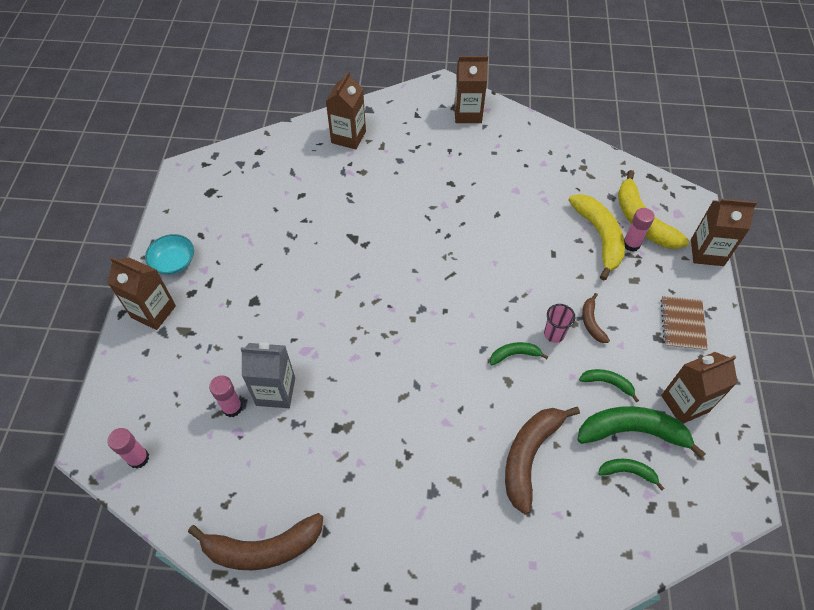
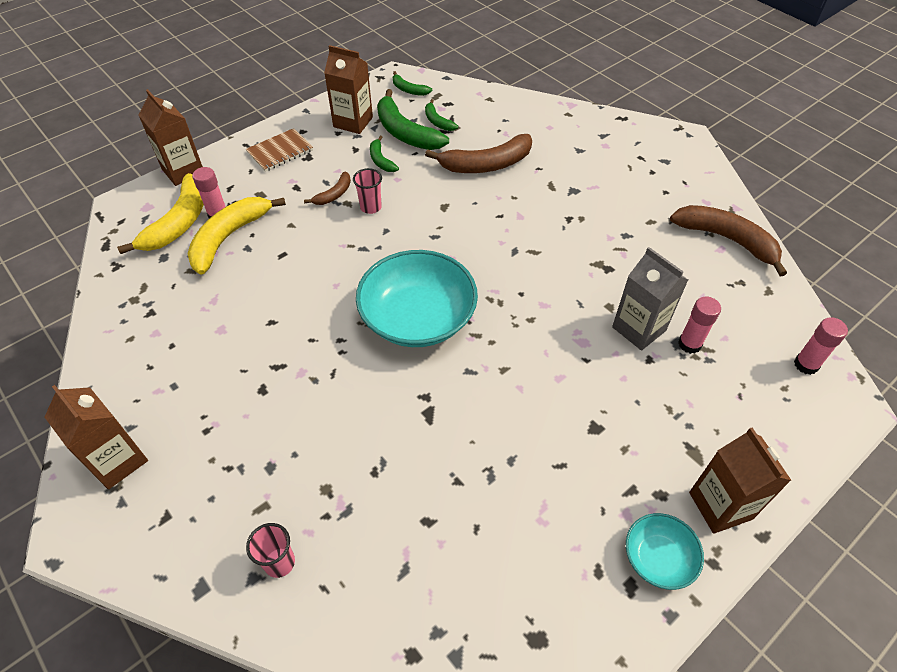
camera: 135 degrees left, 5 degrees down
brown carton [326,71,366,150] -> pink cup [246,523,295,578]
green banana [490,342,548,365] -> green banana moved to [393,71,432,96]
none -> turquoise bowl [356,250,478,347]

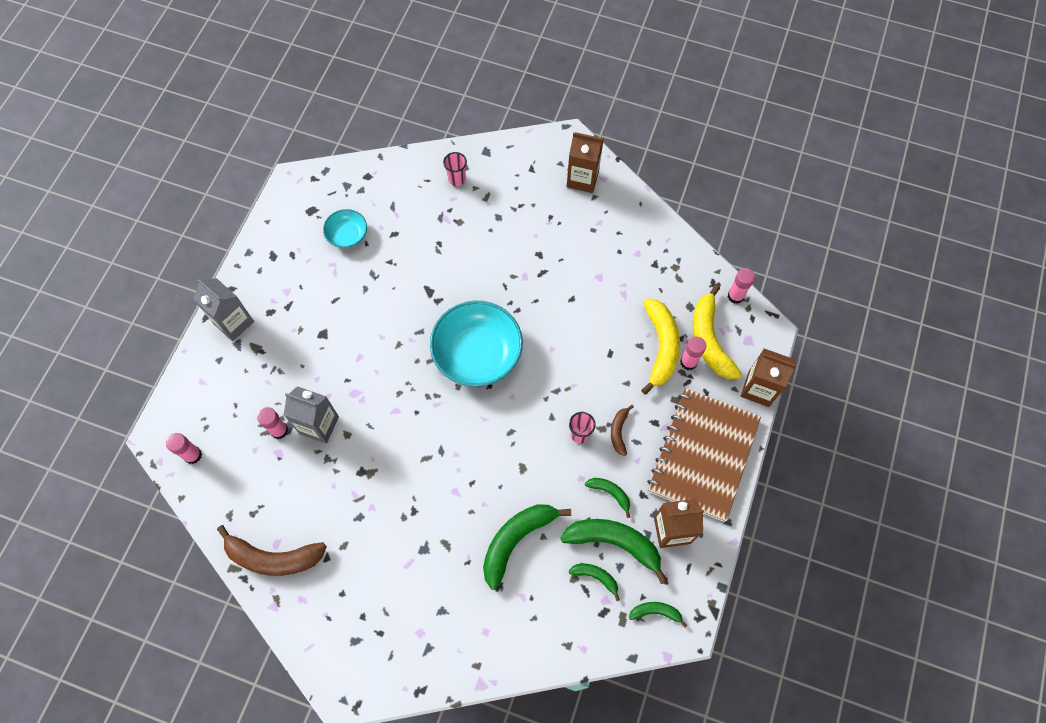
camera: 150 degrees right, 15 degrees up
brown notebook [246,128,313,172] -> brown notebook [647,388,761,522], size x2.11
brown banana [425,134,532,173] -> green banana [483,504,571,590]
turquoise bowl [626,513,704,590] -> turquoise bowl moved to [323,209,367,248]
brown carton [689,428,791,534] -> grey carton [193,278,254,341]
none -> pink glue stick [728,268,755,304]

